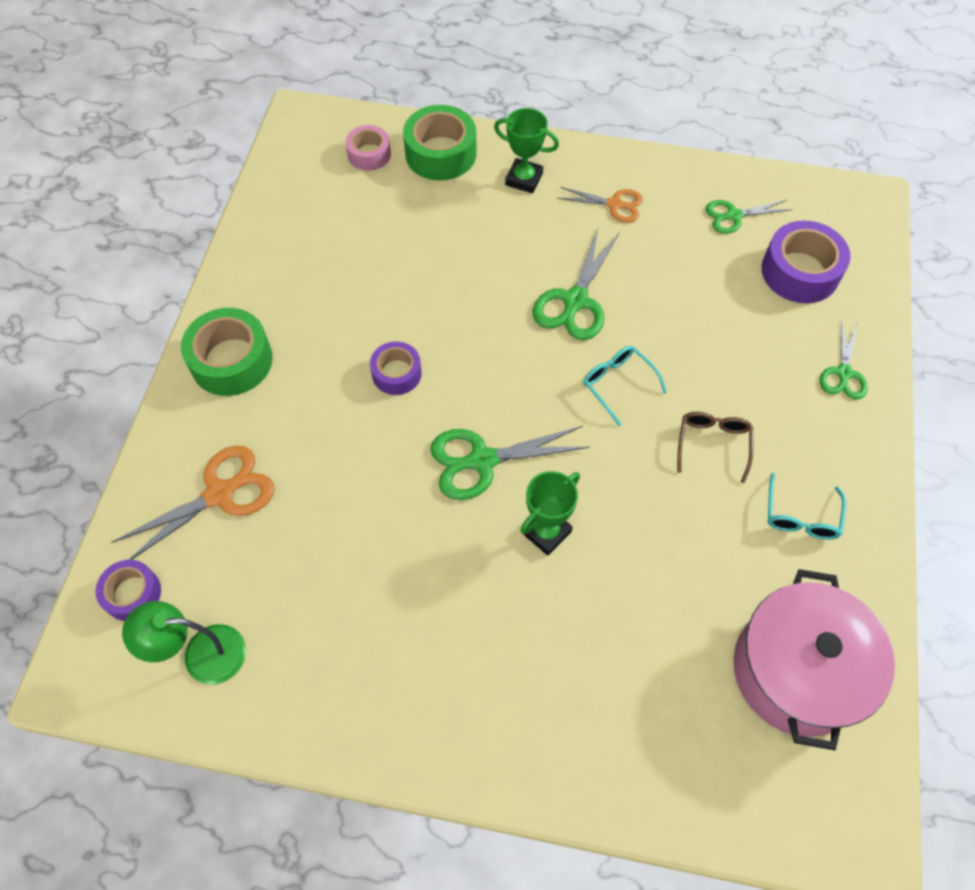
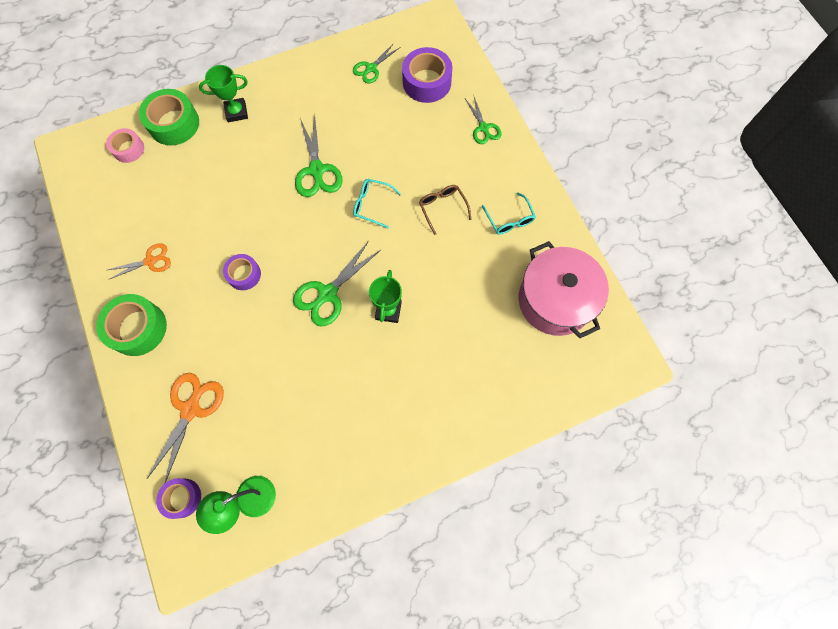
camera: 35 degrees left, 10 degrees up
orange scissors [557,187,643,223] -> orange scissors moved to [108,243,171,280]

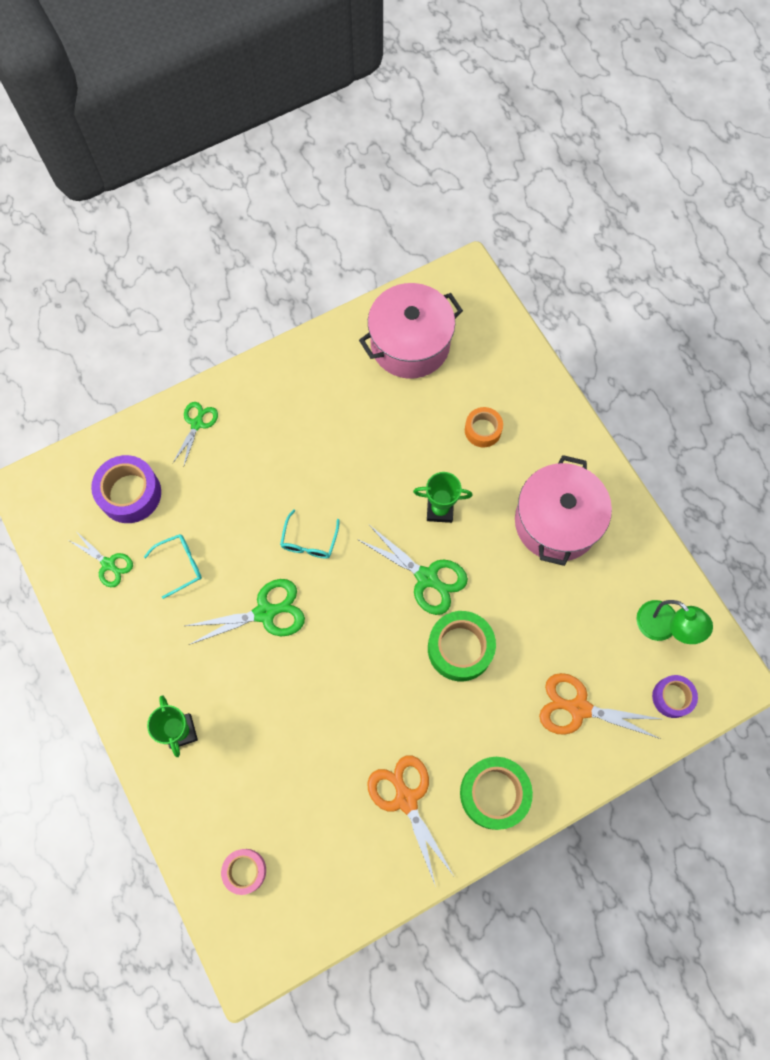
camera: 95 degrees left, 0 degrees up
orange scissors [108,243,171,280] -> orange scissors [367,755,454,887], size x1.59
green tape [139,89,199,145] -> green tape moved to [428,611,496,681]
purple tape [223,254,261,290] -> none
brown glasses [419,185,472,235] -> none
green scissors [465,97,502,144] -> green scissors turned 45 degrees counterclockwise [173,402,218,465]
turquoise glasses [482,193,536,234] -> turquoise glasses moved to [144,534,202,599]
none -> orange tape [465,407,503,447]
none -> pink pot [515,455,612,566]

